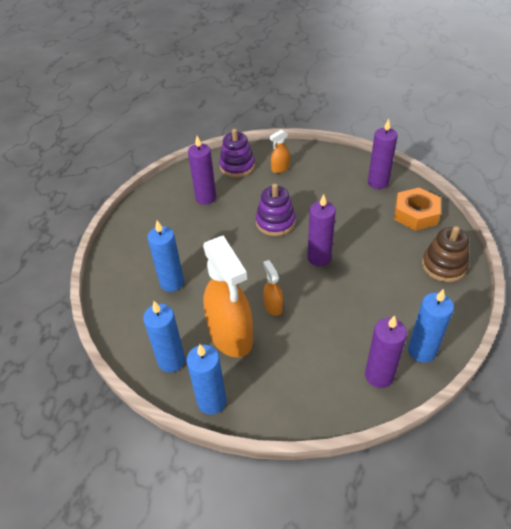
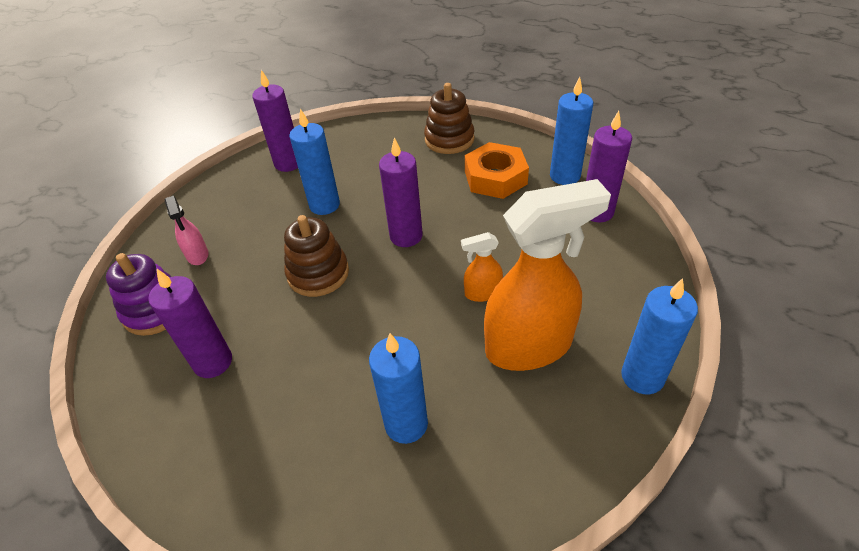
camera: 80 degrees left, 0 degrees up
blue candle [143,301,185,372] -> blue candle moved to [289,109,340,215]
purple stacking toy [256,184,296,236] -> brown stacking toy [284,215,349,297]
orange spray bottle [269,130,290,173] -> pink spray bottle [165,196,208,265]
orange nut [394,187,441,231] -> orange nut moved to [465,142,529,199]

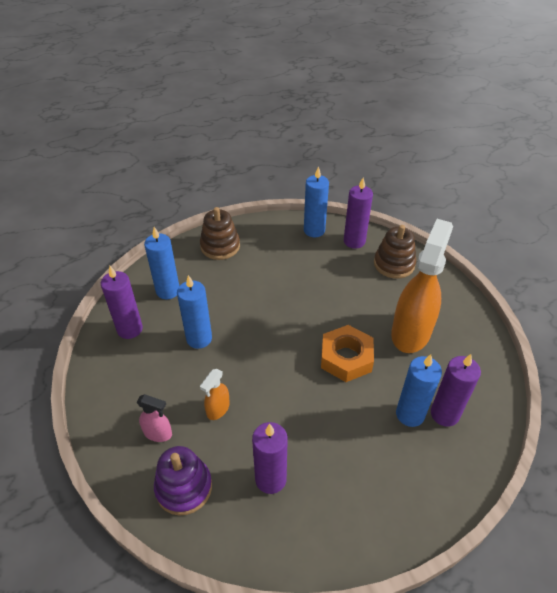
camera: 50 degrees left, 0 degrees up
brown stacking toy [284,215,349,297] -> brown stacking toy moved to [374,225,416,279]
purple candle [379,137,423,247] -> purple candle moved to [431,354,481,427]
orange spray bottle [461,232,503,302] -> orange spray bottle moved to [200,369,230,420]
orange nut [465,142,529,199] -> orange nut moved to [321,325,374,382]
blue candle [621,278,698,394] -> blue candle moved to [144,227,179,299]

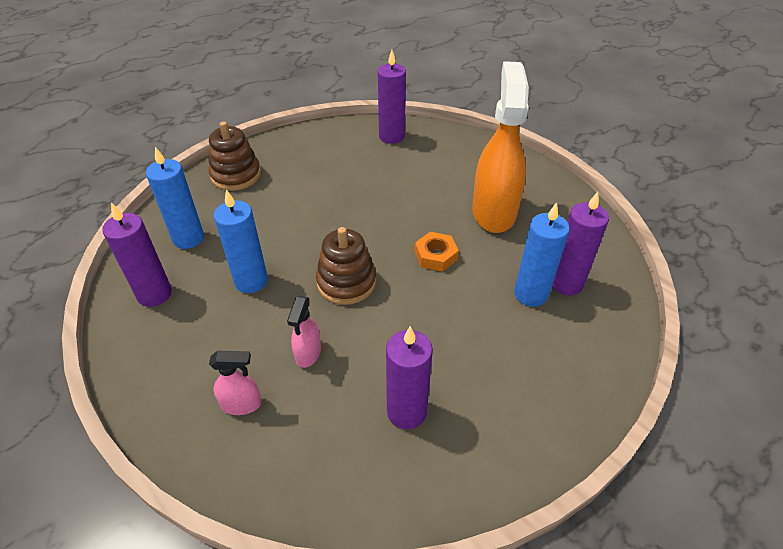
camera: 20 degrees left, 0 degrees up
purple stacking toy [154,446,212,516] -> none
orange spray bottle [200,369,230,420] -> pink spray bottle [287,296,321,368]
blue candle [304,166,329,237] -> none
orange nut [321,325,374,382] -> orange nut [415,232,459,272], size x0.63
brown stacking toy [374,225,416,279] -> brown stacking toy moved to [316,227,376,305]

